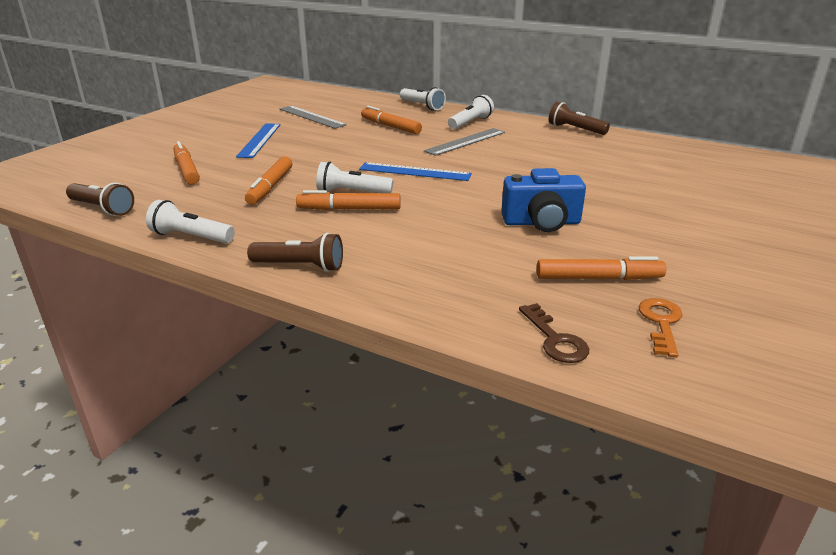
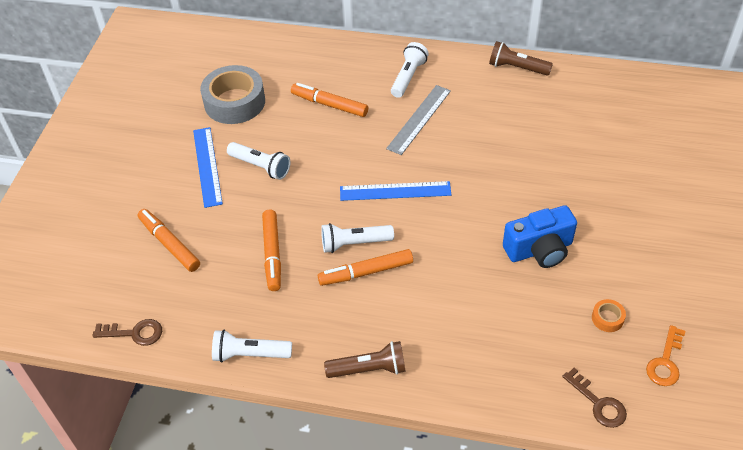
camera: 15 degrees left, 20 degrees up
brown flashlight [66,183,134,216] -> brown key [92,319,162,346]
grey ruler [280,106,347,129] -> grey tape [200,65,265,124]
white flashlight [400,87,446,111] -> white flashlight moved to [227,142,291,180]
orange marker [536,256,666,280] -> orange tape [592,299,626,332]
orange key [638,298,683,357] -> orange key turned 150 degrees counterclockwise [646,325,685,386]

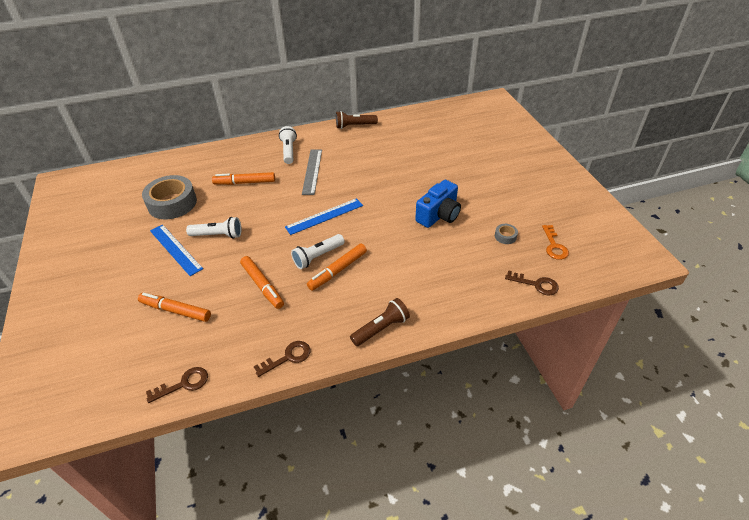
camera: 30 degrees left, 5 degrees down
white flashlight [212,330,292,362] -> brown key [254,341,310,377]
orange tape [592,299,626,332] -> grey tape [495,224,518,244]

